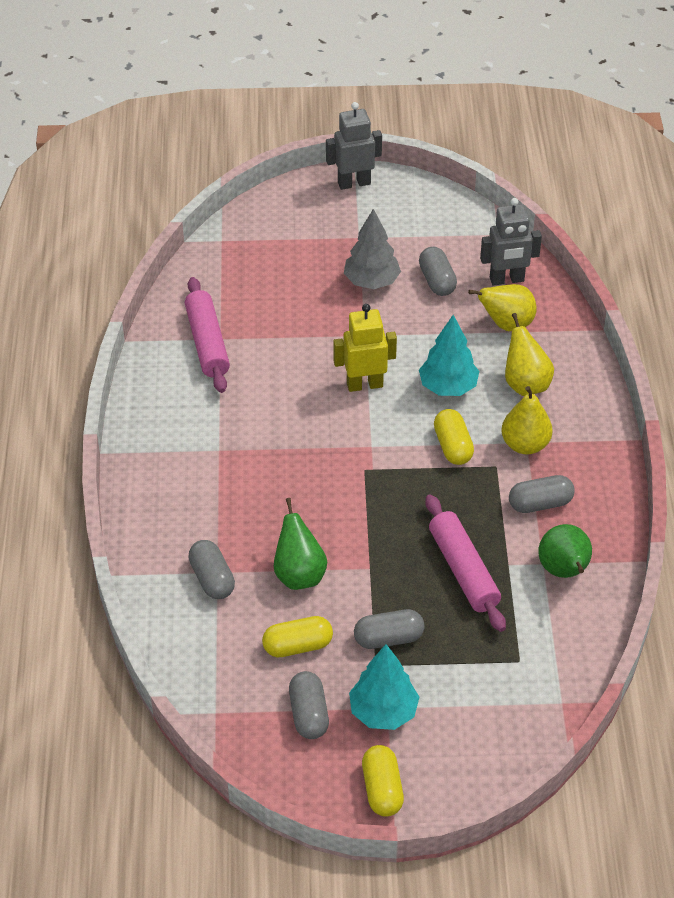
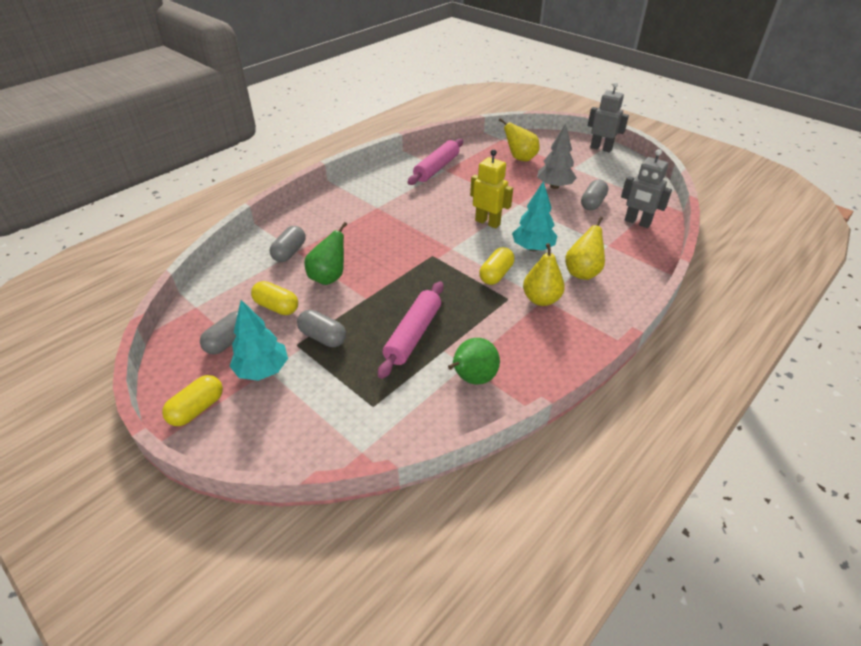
camera: 45 degrees right, 5 degrees down
yellow pear [468,284,537,331] -> yellow pear moved to [499,118,539,161]
grey capsule [509,475,575,513] -> none

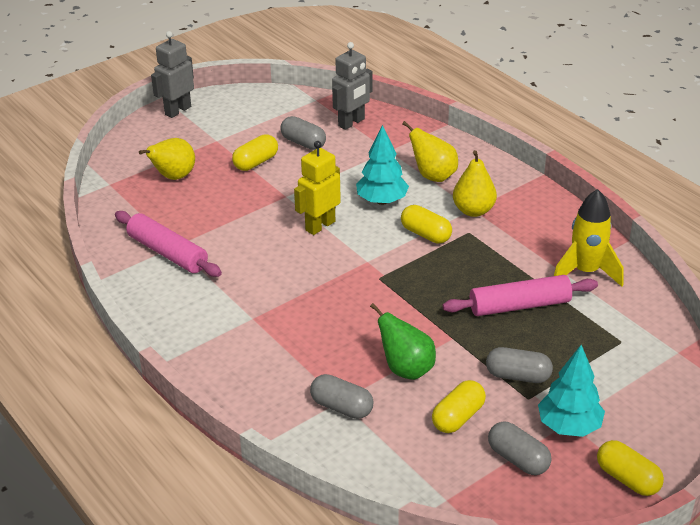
camera: 80 degrees left, 5 degrees down
grey capsule [297,310,346,347] -> grey capsule turned 60 degrees clockwise [486,347,553,383]
pink rolling pin [378,281,444,379] -> pink rolling pin turned 45 degrees counterclockwise [442,275,598,316]
green pear [448,338,500,385] -> yellow rocket [554,189,624,287]
grey tree [537,123,577,189] -> yellow capsule [232,134,278,171]

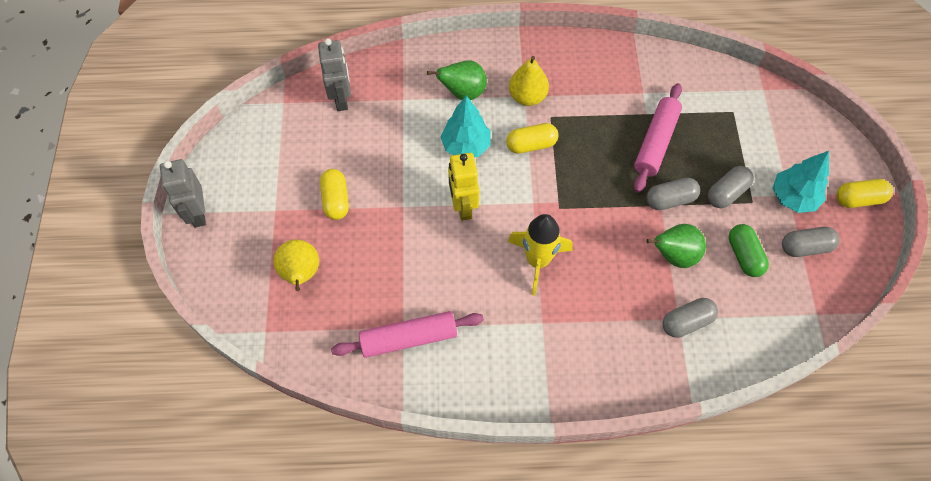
camera: 55 degrees left, 25 degrees up
grey capsule [280,116,326,150] -> grey capsule moved to [647,178,700,210]
yellow pear [402,121,458,182] -> green pear [427,60,487,100]
yellow capsule [432,380,486,433] -> green capsule [729,224,769,277]
yellow rocket [554,189,624,287] -> yellow rocket moved to [507,214,572,296]

